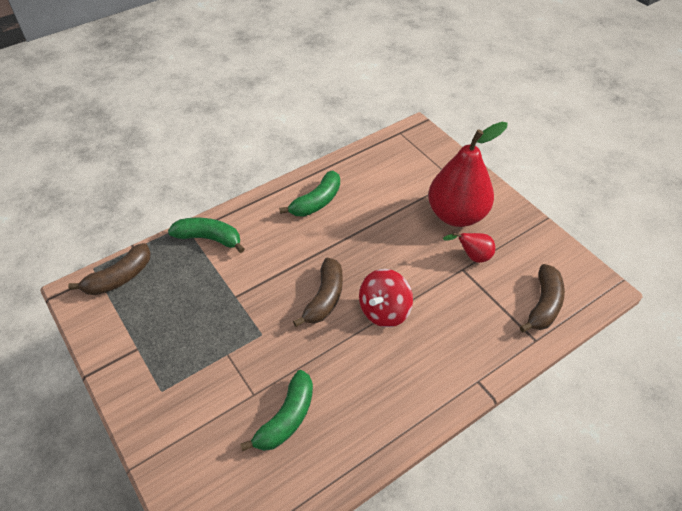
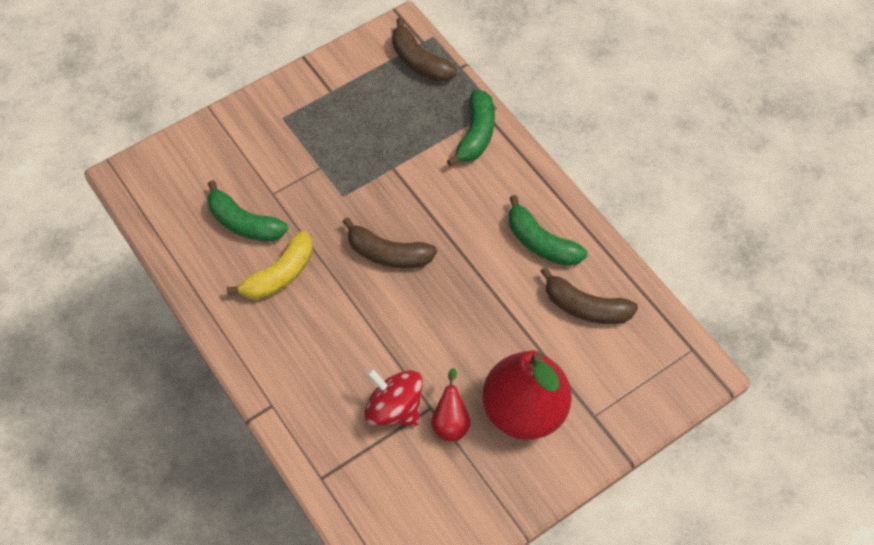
camera: 90 degrees right, 10 degrees up
red spinning top [359,269,413,327] -> red spinning top moved to [364,369,423,426]
brown banana [520,264,565,332] -> brown banana moved to [540,267,638,324]
none -> yellow banana [227,231,313,300]

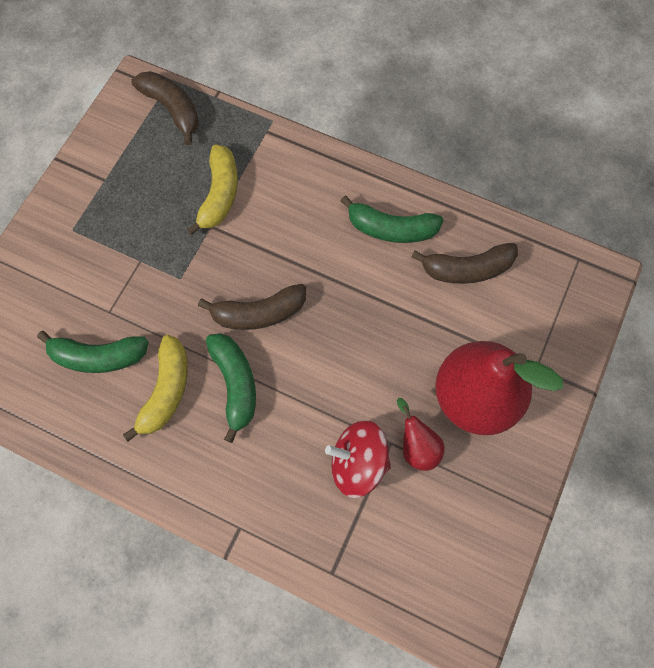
camera: 30 degrees left, 10 degrees up
brown banana [392,17,457,82] -> brown banana turned 150 degrees counterclockwise [131,71,199,145]
green banana [447,89,495,167] -> green banana moved to [206,333,256,443]
none -> yellow banana [187,145,238,235]

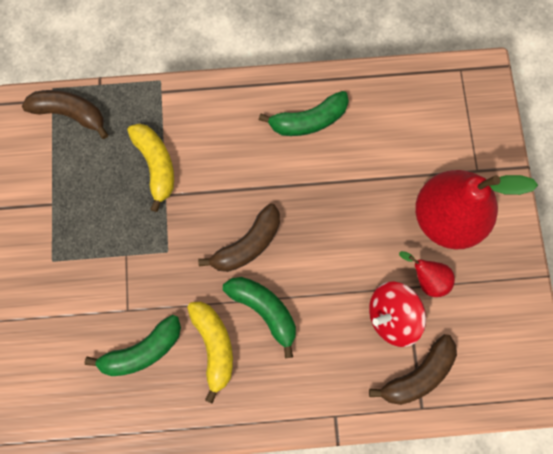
camera: 30 degrees left, 5 degrees up
brown banana [411,243,518,284] -> brown banana moved to [369,334,457,405]

